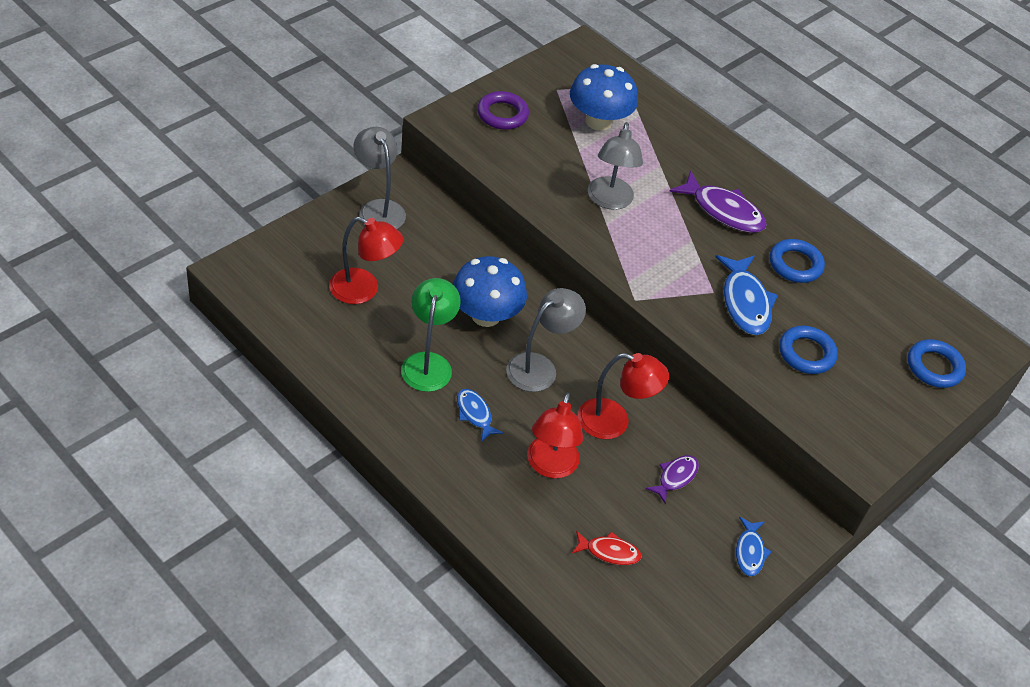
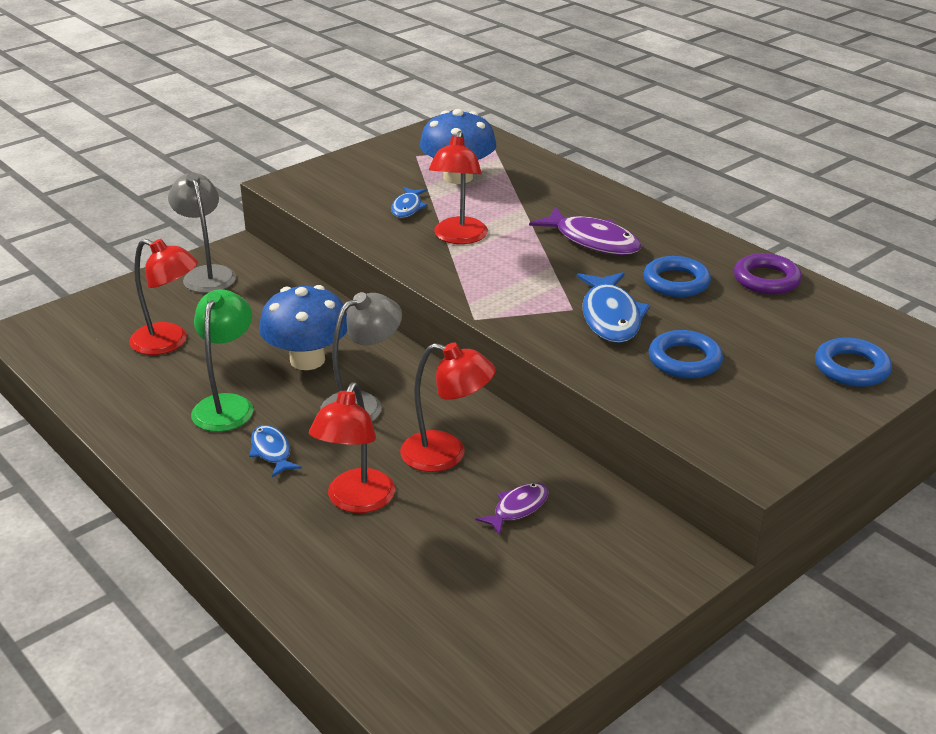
camera: 10 degrees right, 15 degrees down
purple ring [477,91,529,130] -> purple ring moved to [734,253,802,294]
red fish [572,531,641,565] -> none
grey lamp [588,122,643,210] -> red lamp [429,131,488,244]
blue fish [736,517,772,576] -> blue fish moved to [391,187,427,218]

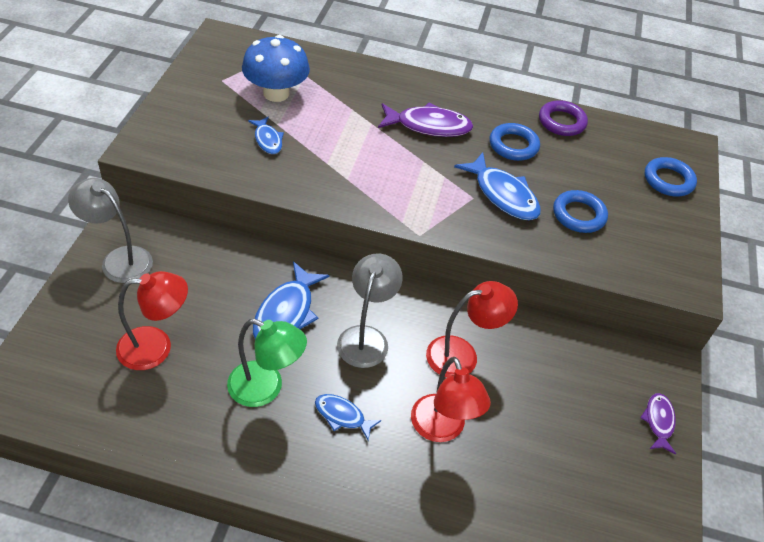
camera: 40 degrees left, 15 degrees up
green lamp [191,290,253,432] -> green lamp turned 135 degrees clockwise [227,319,307,407]
blue mushroom [259,285,347,370] -> blue fish [253,261,329,339]
red lamp [429,131,488,244] -> none
purple fish [475,483,549,536] -> purple fish moved to [640,393,676,454]

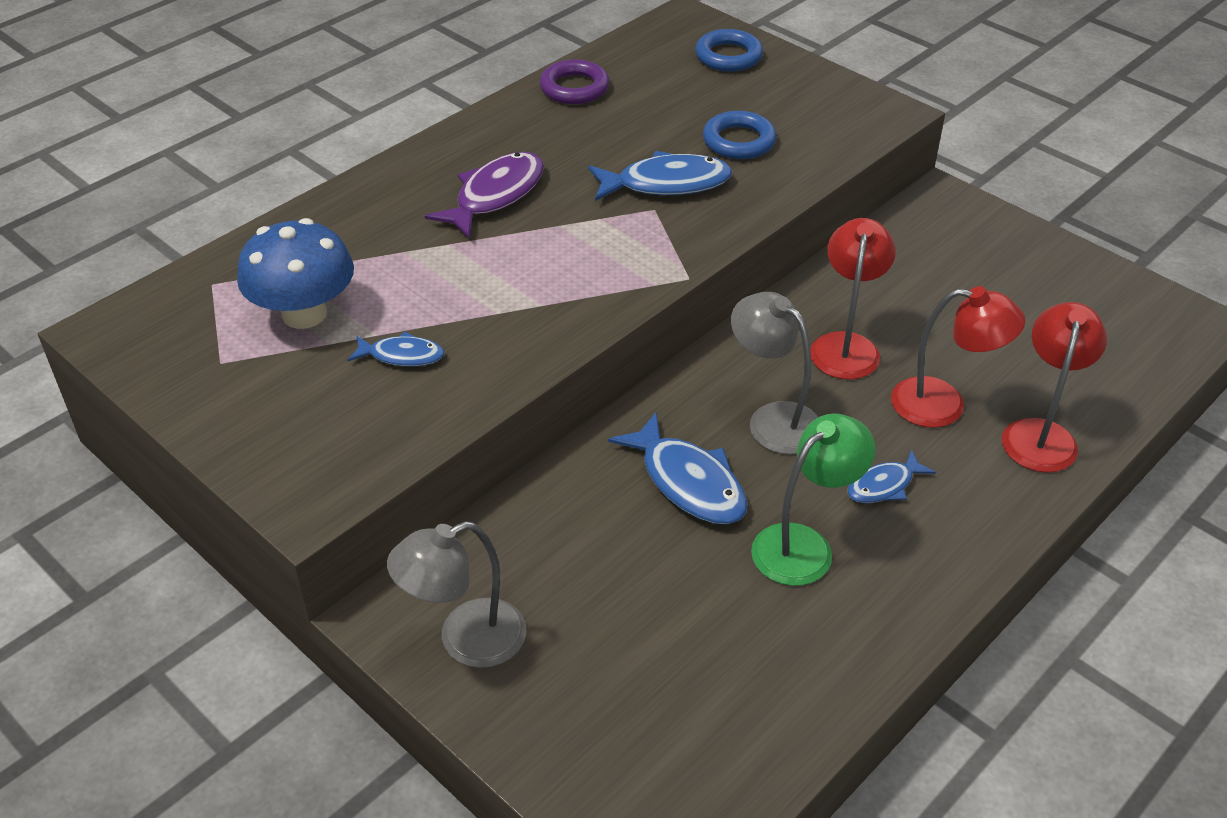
camera: 55 degrees left, 5 degrees down
red lamp [116,271,188,370] -> red lamp moved to [1002,302,1107,473]
blue ring [490,123,540,161] -> none
purple fish [640,393,676,454] -> none

